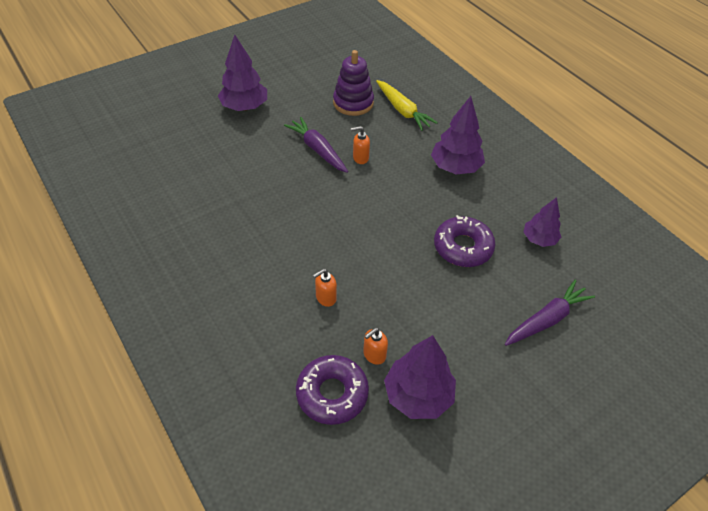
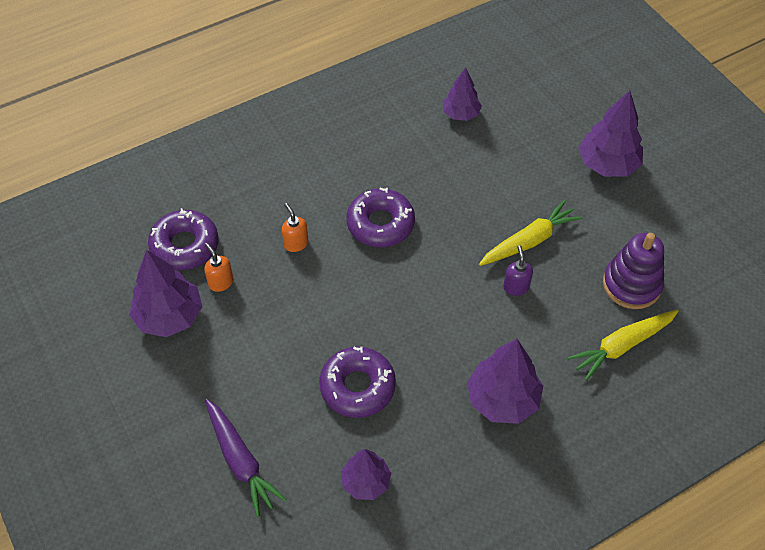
camera: 95 degrees right, 5 degrees up
purple carrot [284,117,348,173] -> yellow carrot [479,200,583,266]
orange soap dispenser [351,126,370,164] -> purple soap dispenser [503,246,533,296]
none -> purple donut [347,187,415,247]
none -> purple tree [442,67,482,121]

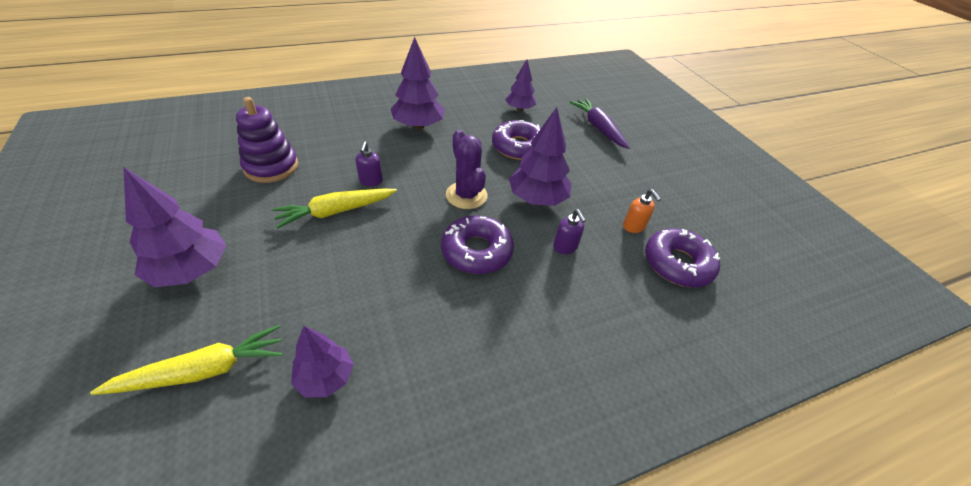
camera: 175 degrees left, 10 degrees down
purple tree [129,250,202,337] -> purple tree moved to [509,107,572,206]
orange soap dispenser [282,203,308,252] -> purple soap dispenser [553,209,586,254]
yellow carrot [568,310,679,381] -> yellow carrot moved to [90,325,283,395]
none -> purple cactus [446,129,487,209]

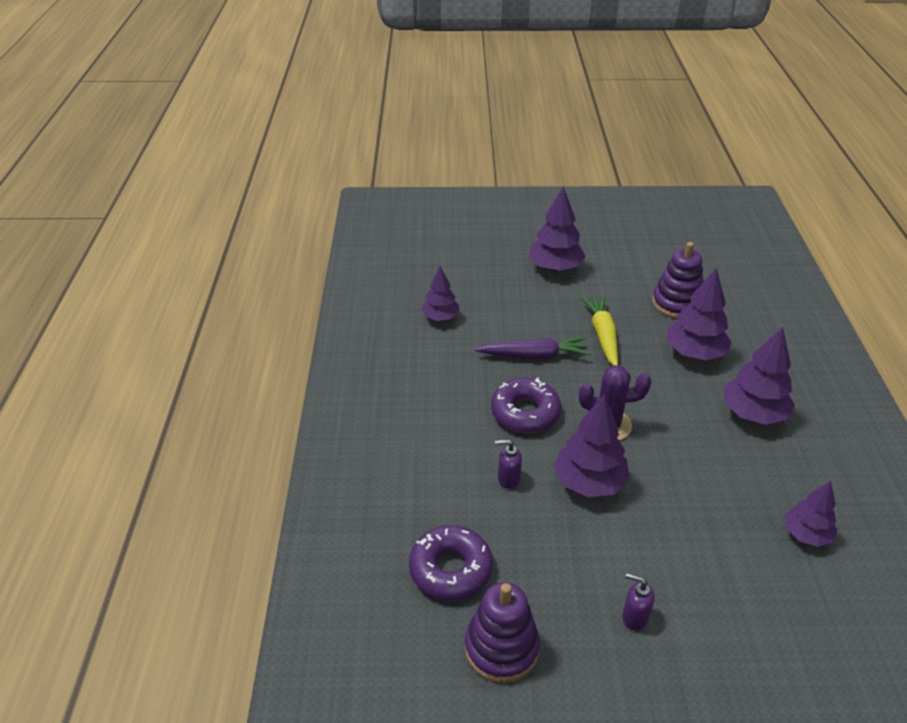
camera: 115 degrees right, 5 degrees down
yellow carrot [90,325,283,395] -> none
purple soap dispenser [355,141,383,186] -> purple soap dispenser moved to [623,573,654,630]
purple donut [492,120,541,160] -> none
purple carrot [570,99,630,149] -> purple carrot moved to [475,337,590,359]
orange soap dispenser [623,189,661,233] -> none
none -> purple stacking toy [465,582,540,683]
none -> purple tree [667,268,732,360]

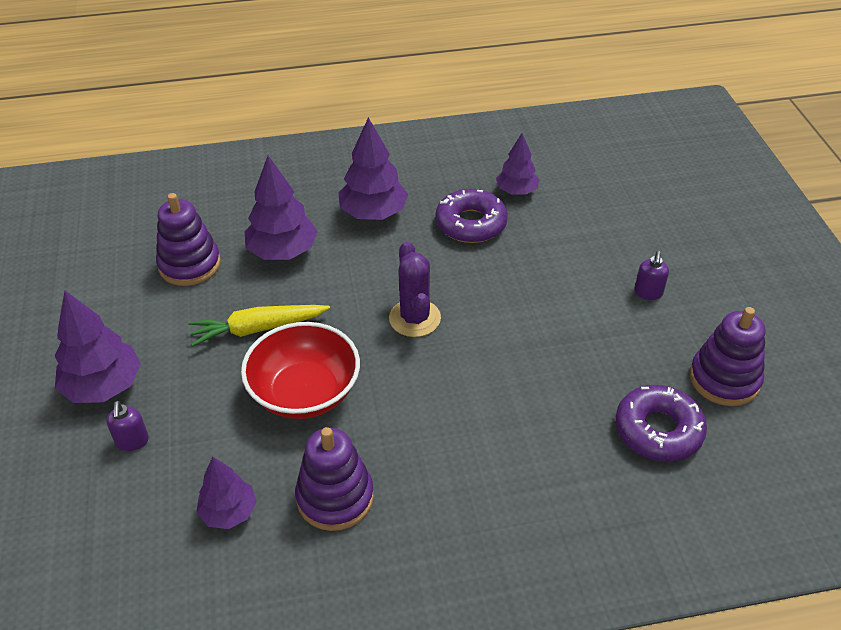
camera: 100 degrees left, 5 degrees up
purple carrot [475,337,590,359] -> red bowl [241,322,360,419]
purple donut [491,378,561,433] -> purple donut moved to [435,189,508,243]
purple soap dispenser [495,439,522,489] -> purple soap dispenser moved to [106,401,149,451]
purple tree [554,395,630,497] -> none
none -> purple stacking toy [295,427,374,531]

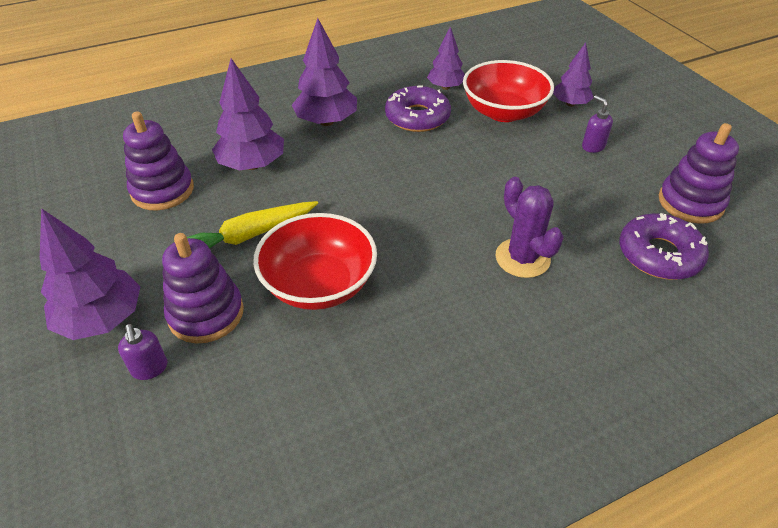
camera: 15 degrees left, 0 degrees up
purple tree [196,457,257,529] -> purple tree moved to [553,42,594,107]
purple stacking toy [295,427,374,531] -> purple stacking toy moved to [162,233,244,343]
purple cactus [389,241,441,337] -> purple cactus moved to [496,177,564,278]
purple soap dispenser [634,251,669,300] -> purple soap dispenser turned 150 degrees clockwise [582,95,613,153]
none -> red bowl [463,60,554,122]

